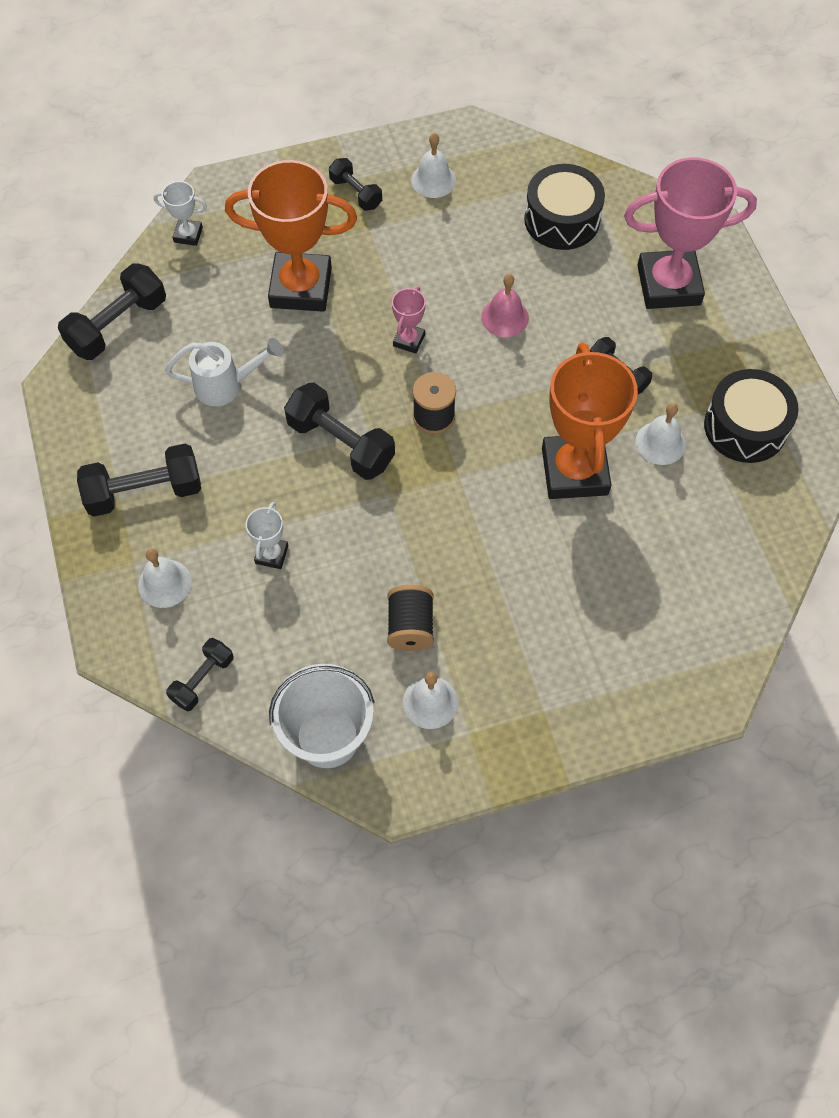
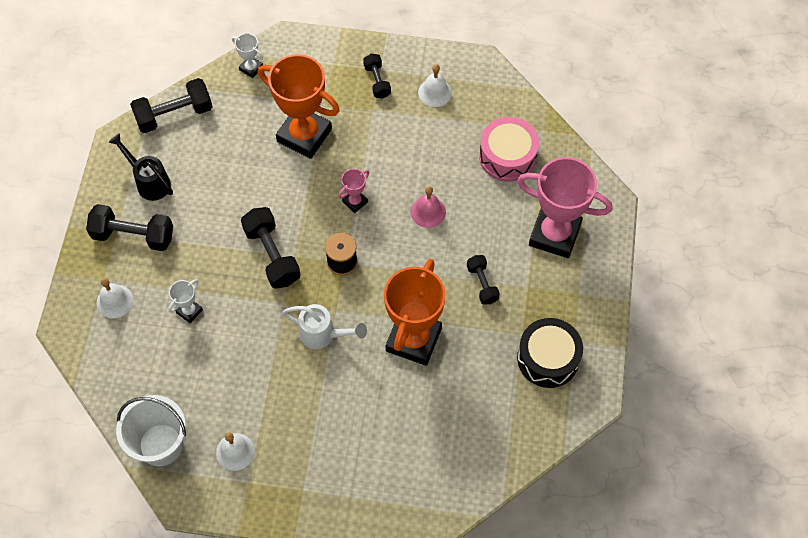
camera: 25 degrees right, 0 degrees up
white watering can [165,338,283,406] -> white watering can moved to [282,304,367,349]
black dumbbell [166,638,233,711] -> none
black spool [387,585,434,651] -> none
black drum [524,164,605,250] -> pink drum [479,117,539,182]
white bell [635,403,686,465] -> none
none -> black watering can [108,133,173,201]

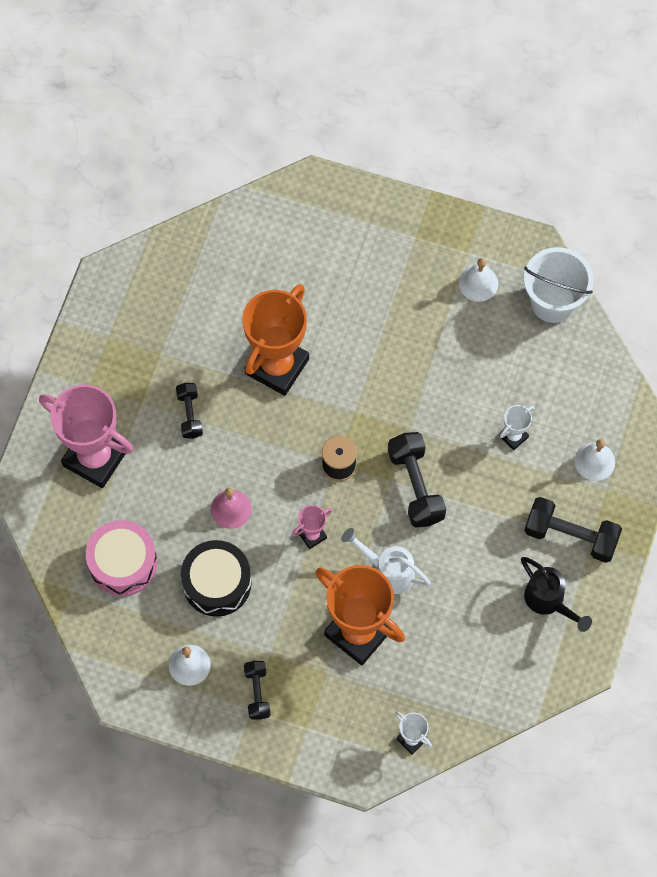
camera: 170 degrees left, 5 degrees up
black dumbbell [130,78,213,133] -> none
white watering can [282,304,367,349] -> white watering can moved to [341,528,431,594]
black drum [517,318,583,388] -> black drum moved to [181,540,251,617]

